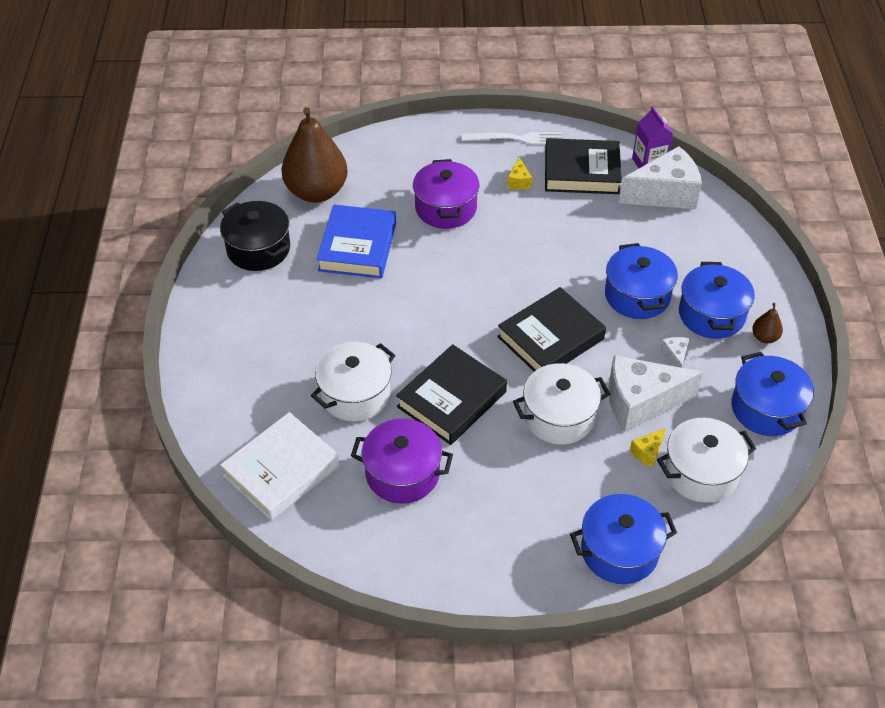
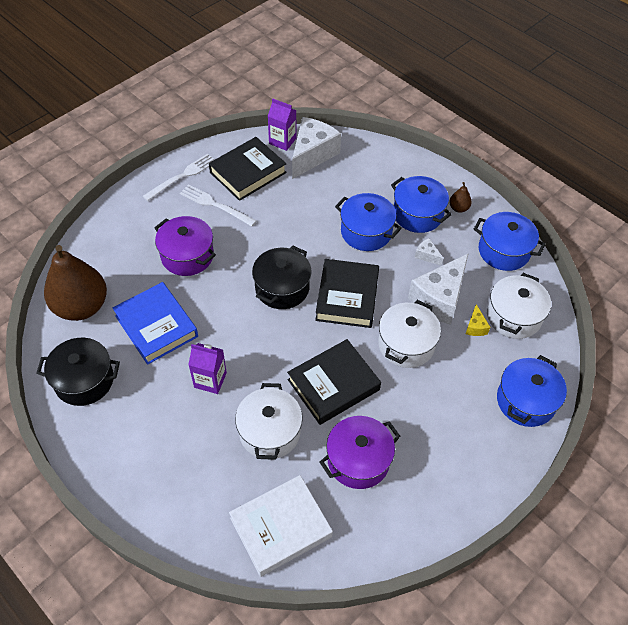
camera: 45 degrees left, 5 degrees up
white book [220,412,340,521] -> white book turned 60 degrees clockwise [229,475,333,577]
black book [396,344,507,445] -> black book turned 60 degrees clockwise [287,339,381,425]
yellow cheese [507,157,532,190] -> white fork [180,184,257,227]
none -> purple carton [188,343,227,394]
none -> black pot [252,246,311,309]

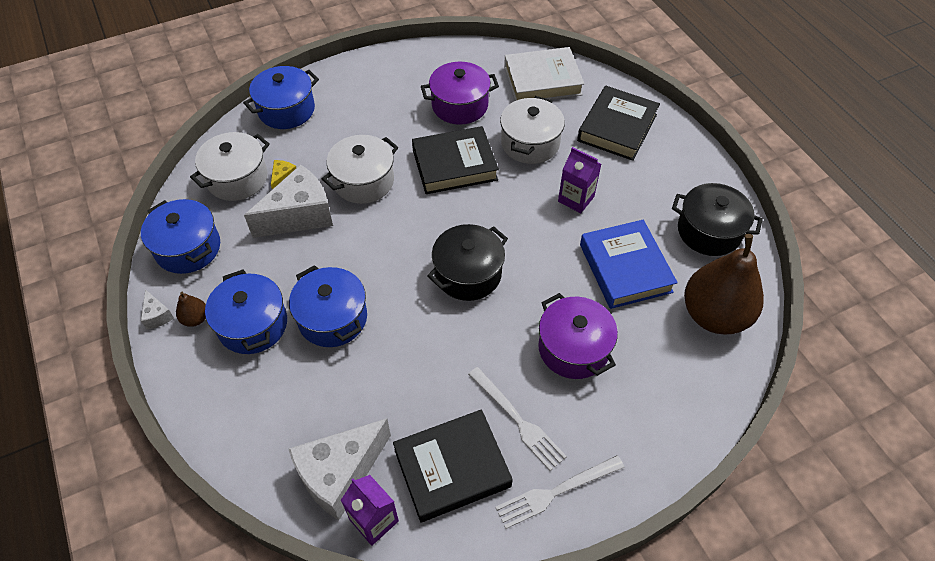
camera: 160 degrees left, 0 degrees up
black book [315,259,379,328] -> black book moved to [577,86,660,161]
white cheese [415,238,444,266] -> white cheese moved to [141,289,174,329]

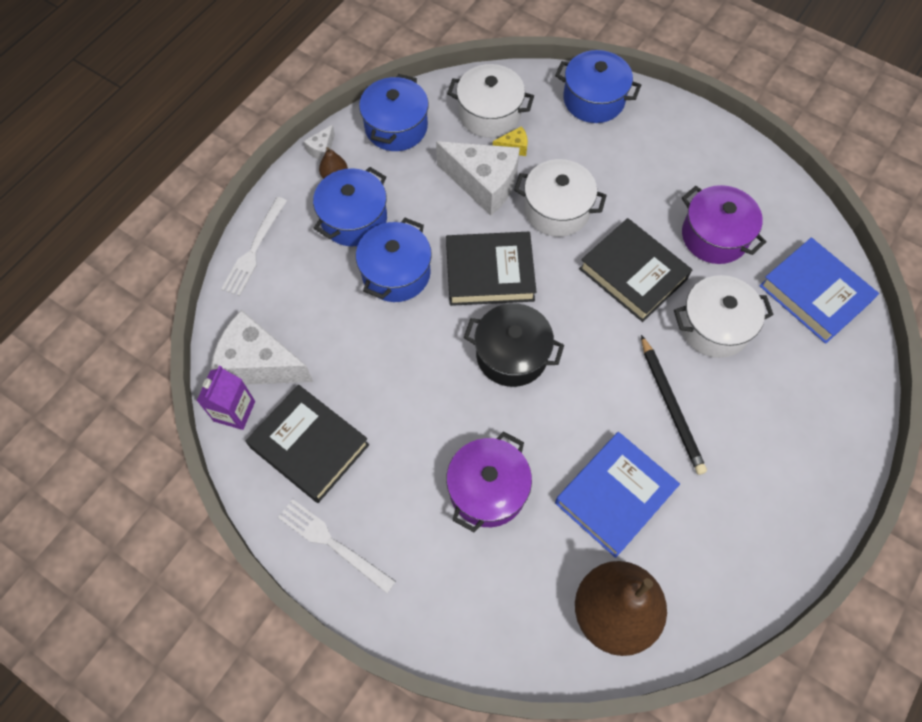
camera: 60 degrees right, 10 degrees up
white fork [468,367,567,471] -> white fork moved to [221,197,287,296]
white book [504,47,584,101] -> blue book [759,238,879,344]
purple carton [558,147,601,213] -> black pencil [641,335,707,475]
black book [577,86,660,161] -> black book moved to [446,232,536,306]
black pot [672,183,763,256] -> none

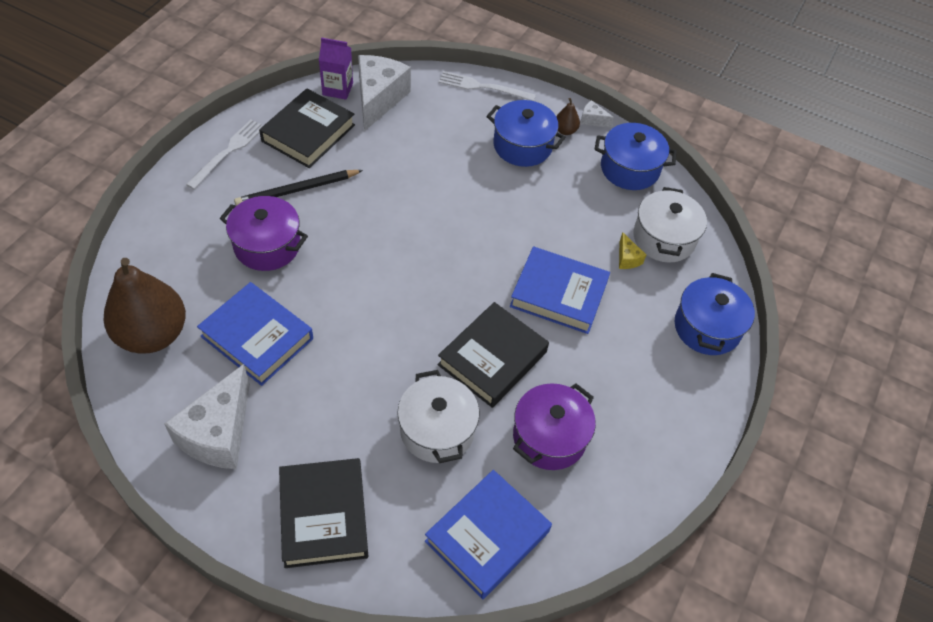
camera: 80 degrees right, 10 degrees down
blue pot [356,218,432,302] -> none
white cheese [436,141,520,216] -> white cheese moved to [164,364,250,469]
black book [446,232,536,306] -> black book moved to [279,458,368,568]
black pot [464,303,564,387] -> none
white pot [514,159,607,237] -> blue book [510,246,610,334]
black pencil [641,335,707,475] -> black pencil moved to [234,170,363,206]

